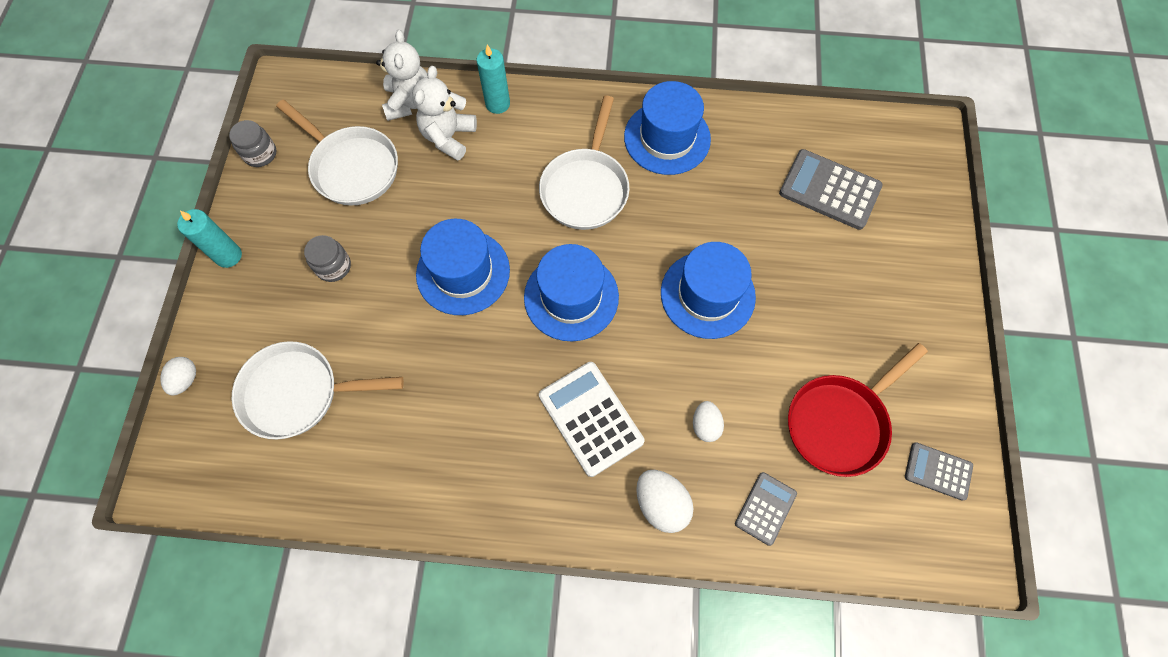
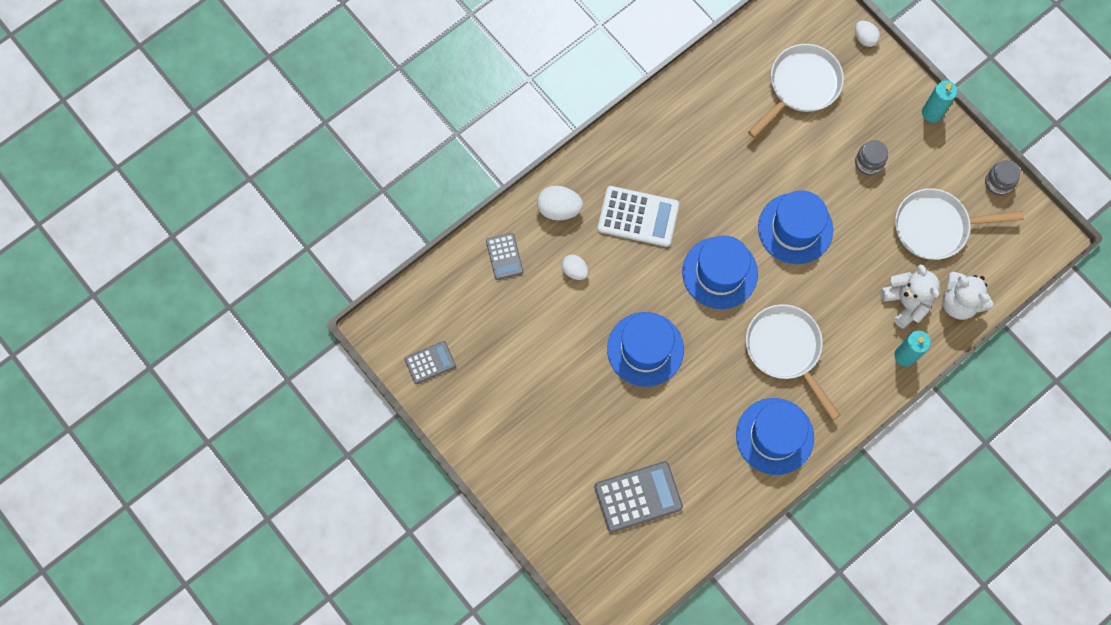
camera: 135 degrees right, 5 degrees up
red pan [788,343,928,477] -> none

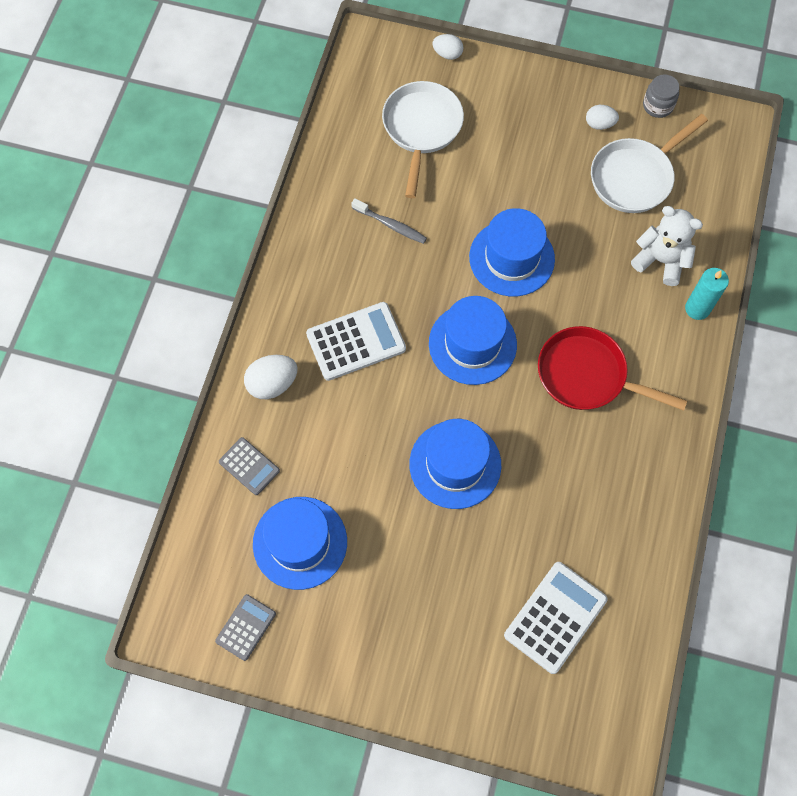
camera: 35 degrees left, 5 degrees down
white egg [562,254,589,280] -> white egg moved to [586,105,619,130]
grey calculator [594,461,683,533] -> white calculator [504,562,608,674]
blue hat [736,398,814,475] -> blue hat moved to [253,497,347,590]
white pan [746,304,840,420] -> red pan [538,326,687,411]
grey jar [855,140,888,175] -> none
turquoise candle [922,80,957,122] -> none
white teddy bear [942,272,993,320] -> none
none -> grey toothbrush [351,198,427,244]

